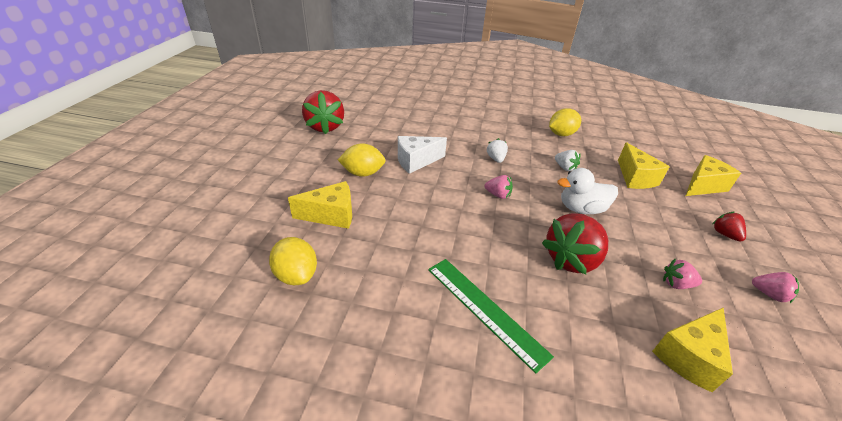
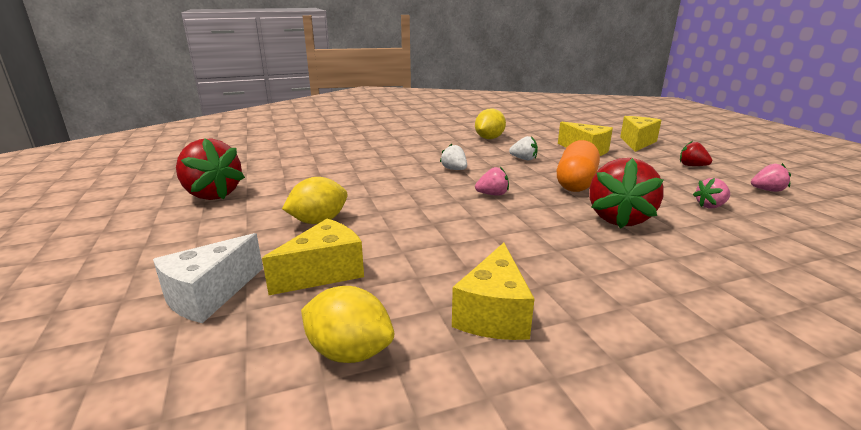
camera: 30 degrees left, 15 degrees down
white cheese [398,136,447,174] -> white cheese moved to [153,233,263,323]
green ruler [428,259,554,374] -> none
white duck [557,168,618,214] -> orange capsule [557,140,600,192]
yellow cheese [652,307,733,392] -> yellow cheese moved to [452,243,535,340]

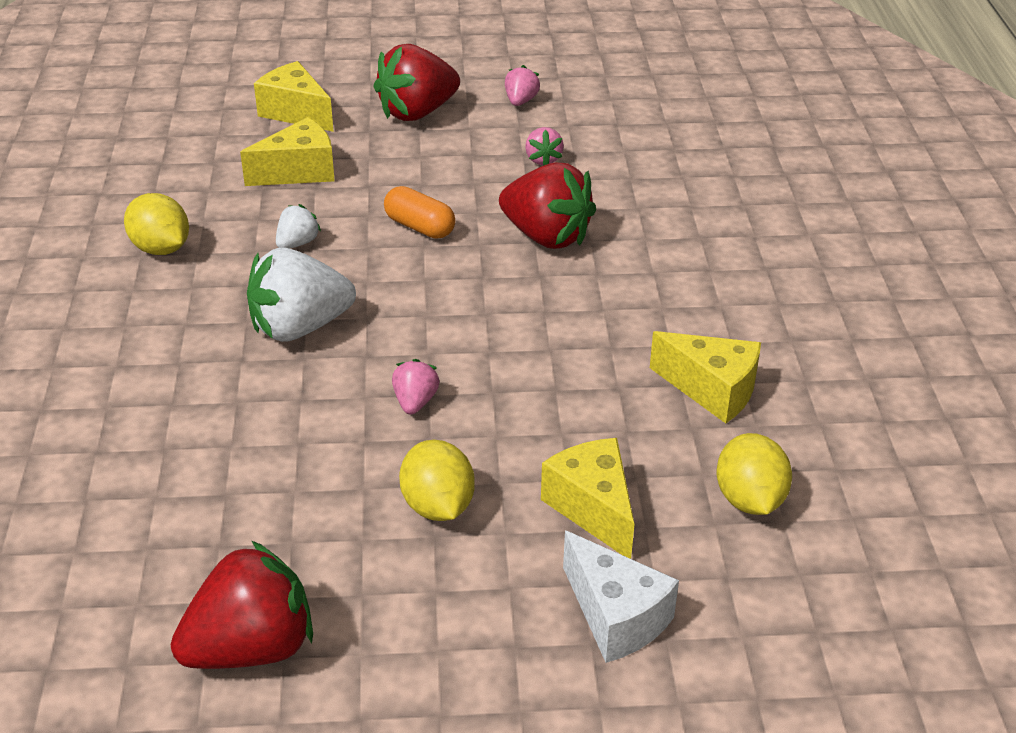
camera: 75 degrees left, 15 degrees up
yellow lemon [301,286,394,363] -> yellow lemon turned 45 degrees counterclockwise [717,433,792,515]
white strawberry [440,144,467,170] -> white strawberry [247,248,356,342], size x2.06
pink strawberry [475,167,509,196] -> pink strawberry moved to [392,359,440,414]
orange capsule [557,140,600,192] -> orange capsule [384,186,455,239], size x0.66
red strawberry [680,141,712,166] -> red strawberry [374,44,460,121], size x2.06

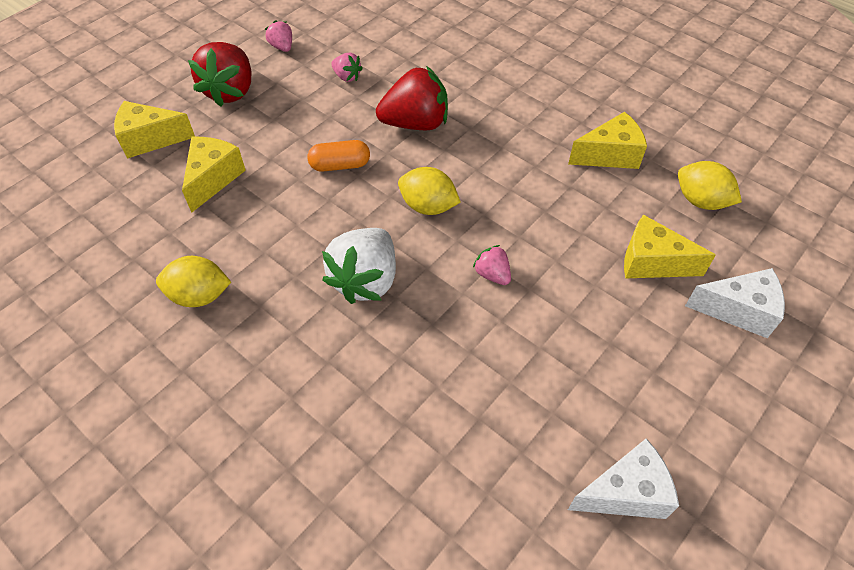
camera: 45 degrees left, 15 degrees up
red strawberry [171,541,313,669] -> white cheese [568,438,679,519]
white strawberry [276,204,321,249] -> none
yellow lemon [399,440,475,521] -> yellow lemon moved to [398,167,461,215]

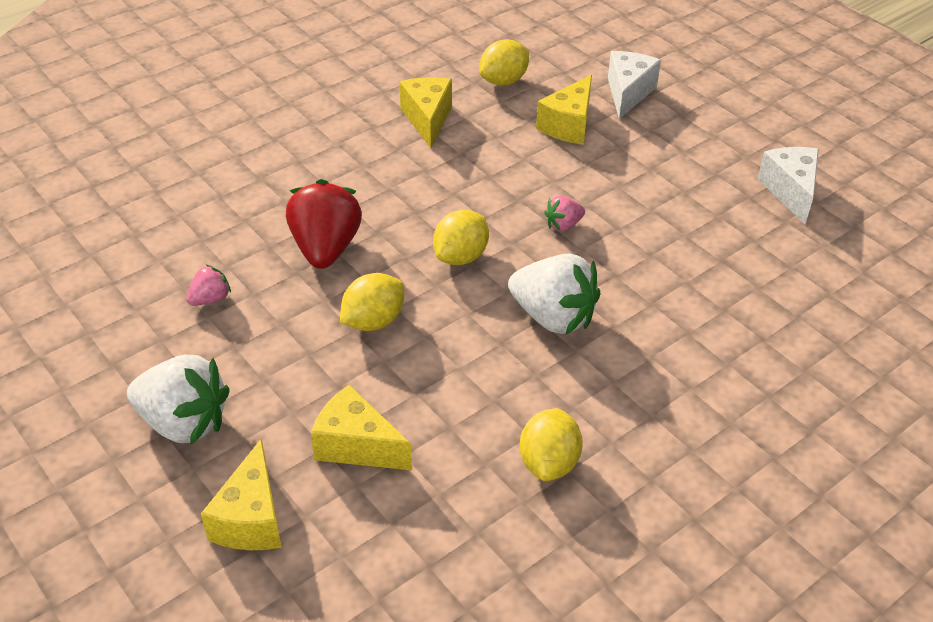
camera: 80 degrees left, 10 degrees down
red strawberry [188,42,251,107] -> white strawberry [127,355,230,445]
pink strawberry [265,20,292,52] -> none
orange capsule [307,140,370,172] -> yellow lemon [340,273,404,331]

